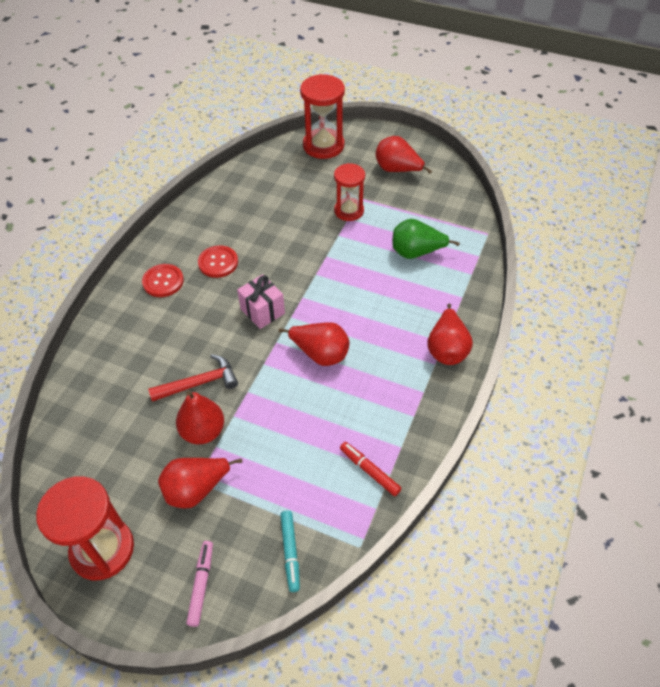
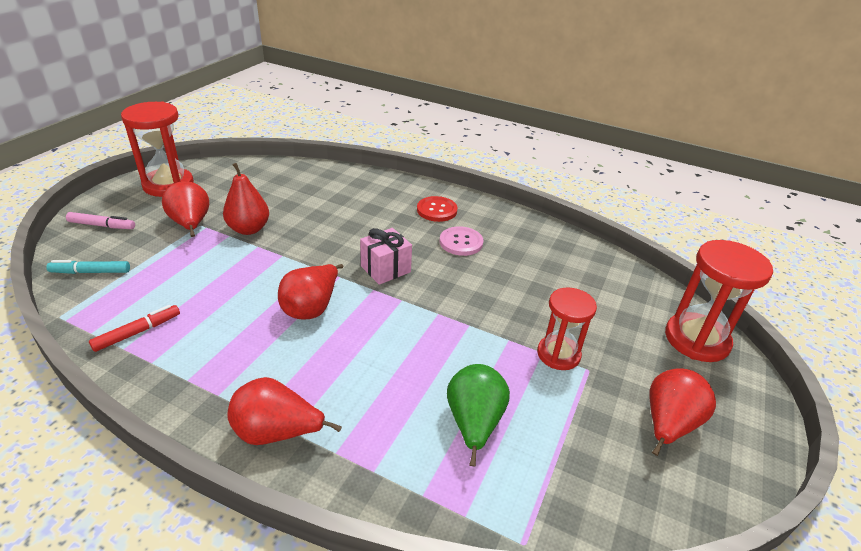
camera: 90 degrees right, 15 degrees down
red hammer [148,354,238,402] -> none
red button [198,245,238,278] -> pink button [440,227,484,256]

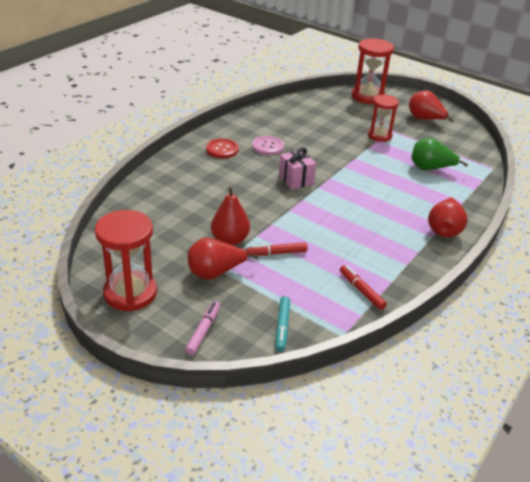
camera: 80 degrees left, 0 degrees up
red pear [278,264,343,319] -> none
none -> red marker [247,243,308,255]

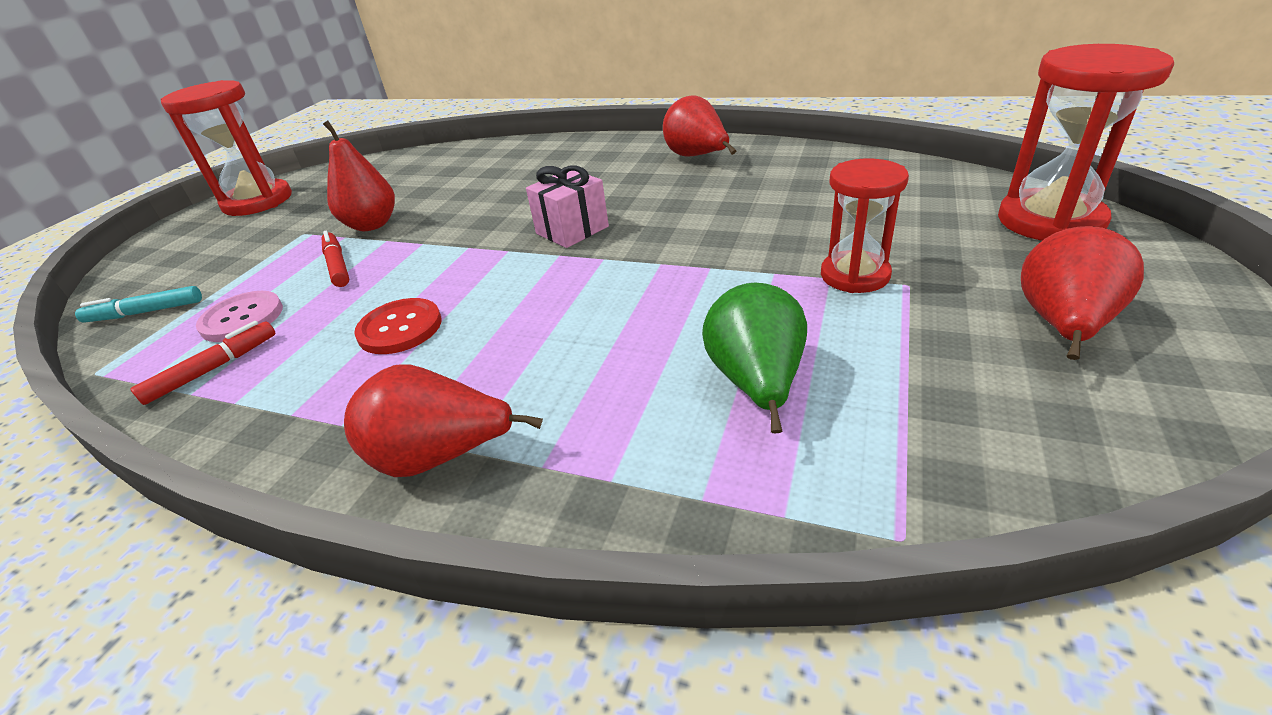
camera: 80 degrees right, 0 degrees up
pink marker [185,301,220,355] -> none
red pear [188,238,258,280] -> red pear moved to [663,96,736,156]
red button [206,139,239,158] -> red button moved to [354,298,442,354]
pink button [252,136,284,155] -> pink button moved to [196,291,283,342]

